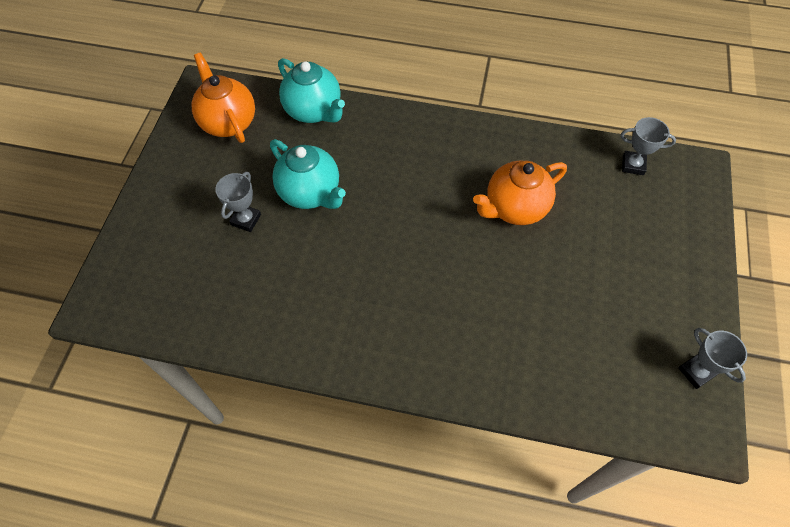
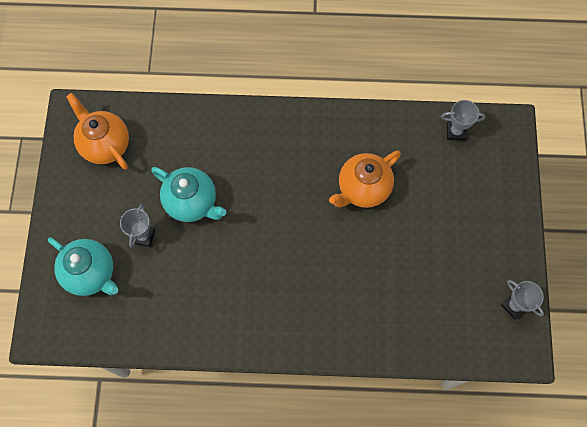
camera: 10 degrees left, 10 degrees up
turquoise teapot [278,58,345,123] -> turquoise teapot moved to [48,237,118,296]

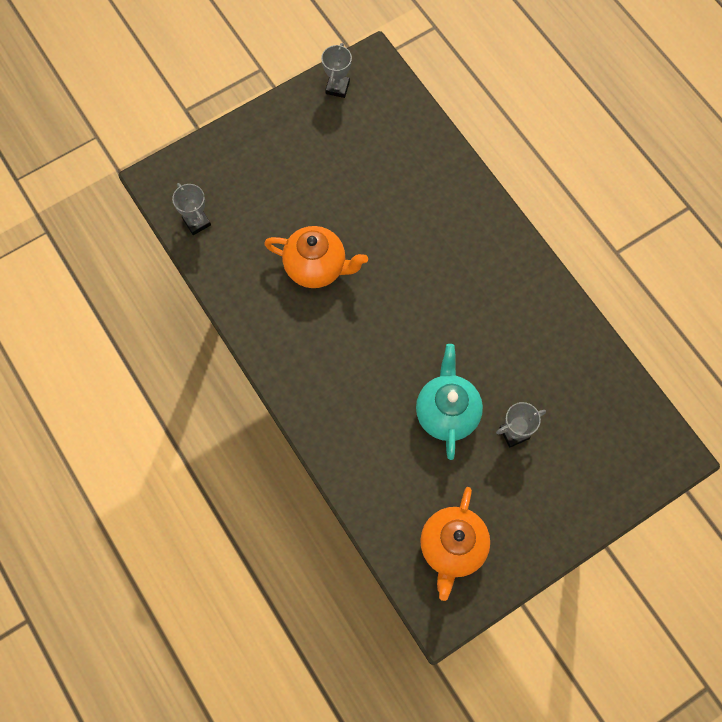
camera: 125 degrees left, 0 degrees up
turquoise teapot [48,237,118,296] -> none

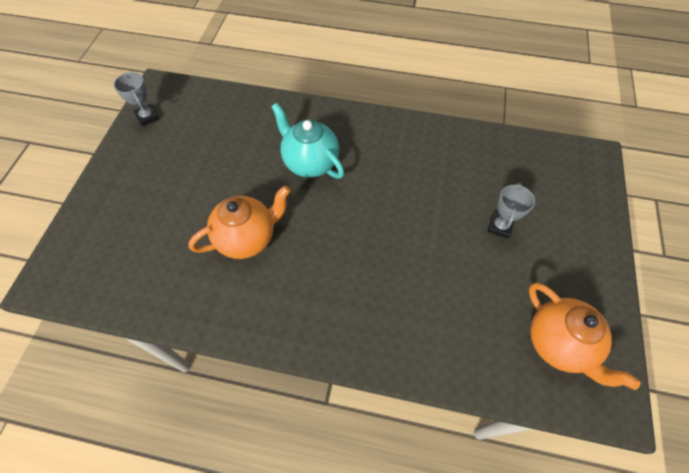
camera: 45 degrees left, 10 degrees down
grey trophy [172,183,211,235] -> none
turquoise teapot [416,344,483,460] -> turquoise teapot moved to [271,103,344,179]

